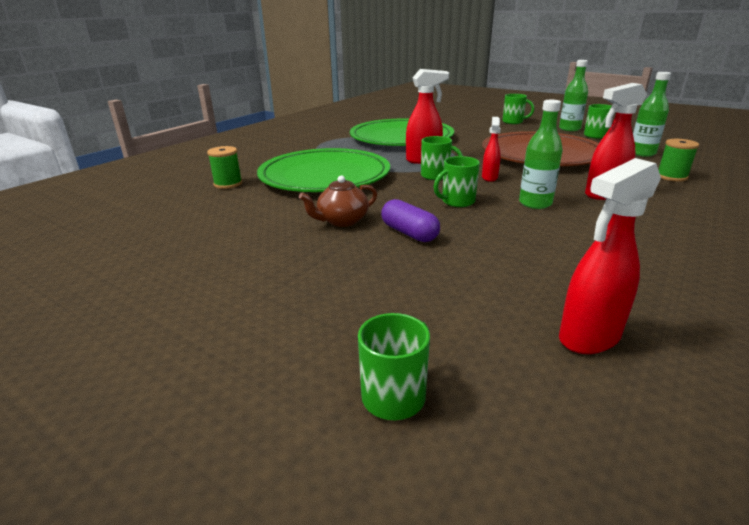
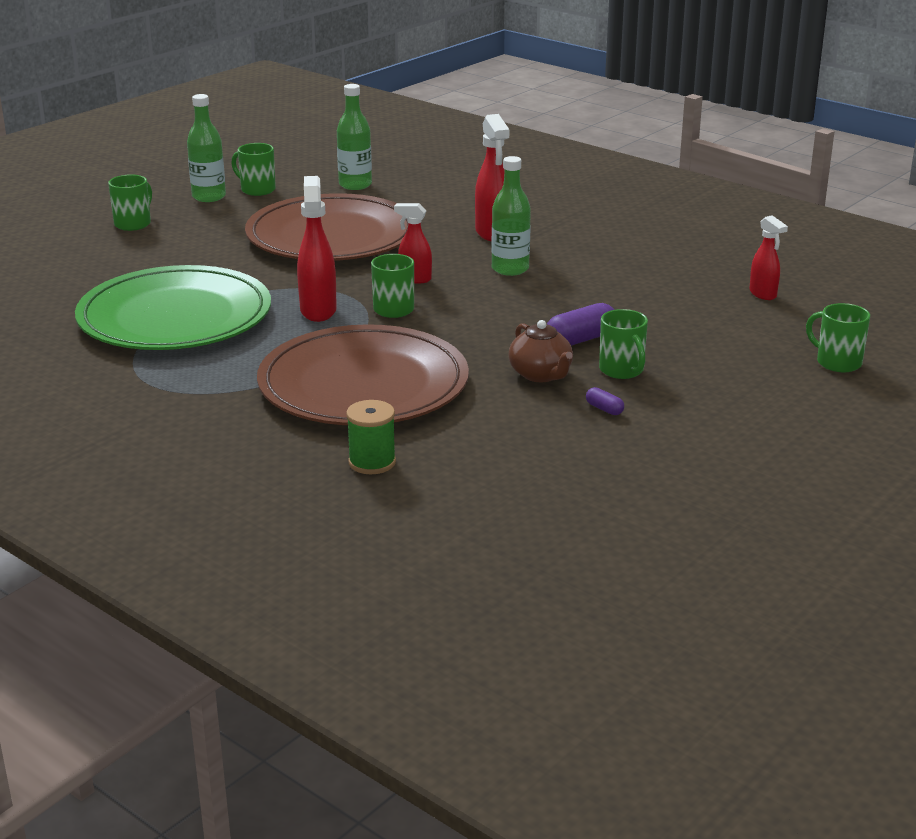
camera: 85 degrees left, 0 degrees up
green plate [257,148,390,192] -> brown plate [257,324,469,425]
green mug [434,156,480,207] -> green mug moved to [599,309,648,379]
red spray bottle [559,158,661,354] -> red spray bottle [749,215,788,300], size x0.62
green spool [659,139,699,182] -> none
none -> purple capsule [586,387,624,415]

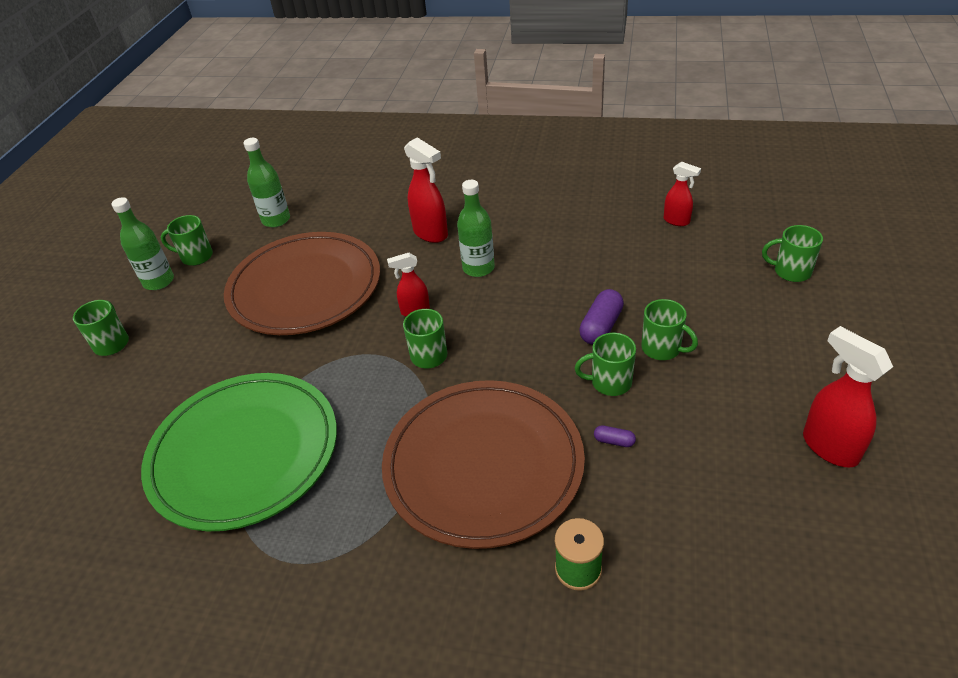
camera: 25 degrees left, 15 degrees up
red spray bottle [297,176,337,322] -> red spray bottle moved to [803,326,893,468]
brown teapot [508,320,573,382] -> green mug [575,333,636,396]
purple capsule [586,387,624,415] -> purple capsule moved to [594,425,636,447]

